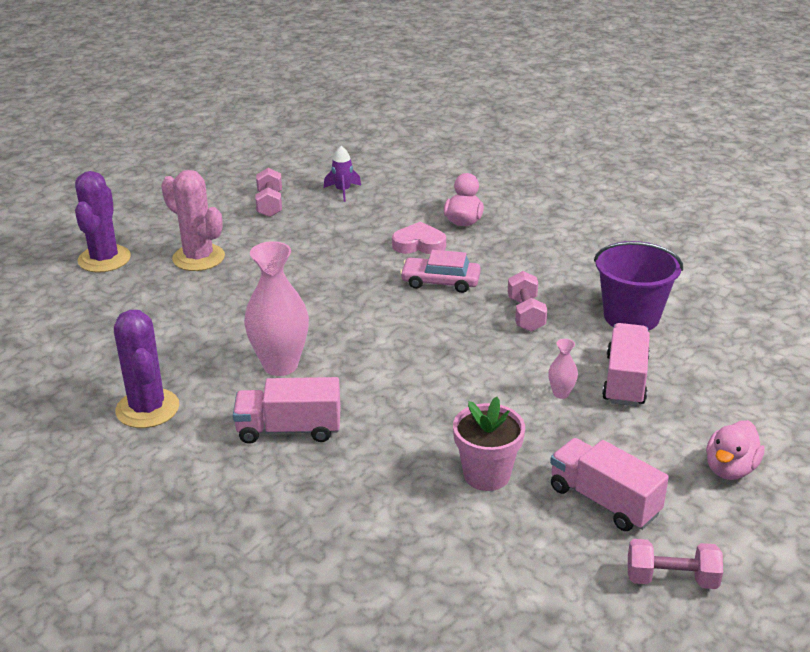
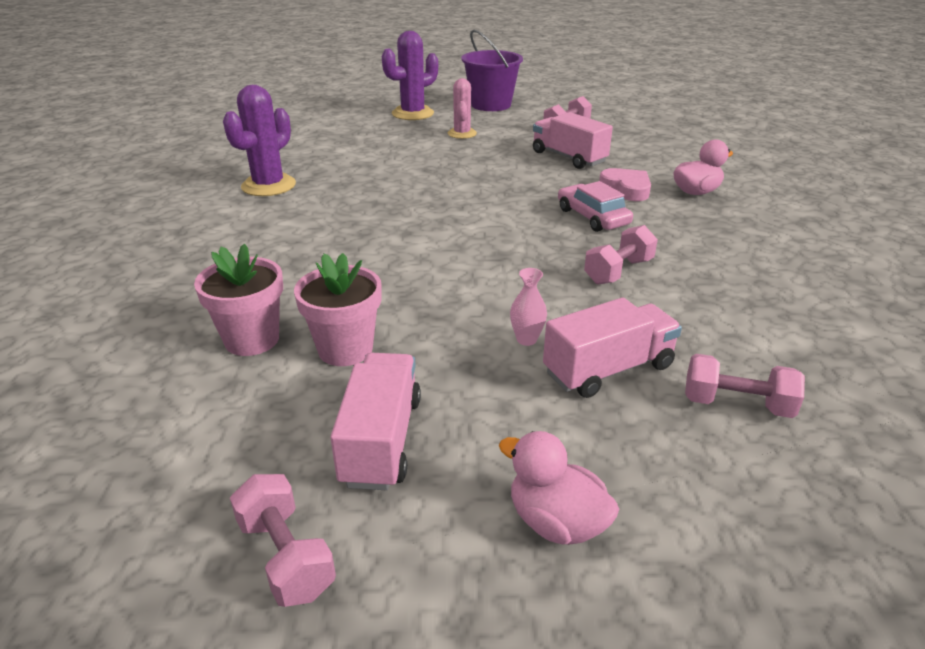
camera: 50 degrees right, 0 degrees up
pink cactus [161,170,225,271] -> pink cactus [448,78,477,139], size x0.64
pink truck [233,377,341,444] -> pink truck moved to [533,112,613,169]
pink vase [244,241,309,376] -> none
purple rocket [324,146,361,202] -> none
purple bucket [594,241,683,331] -> purple bucket moved to [461,29,523,111]
pink duck [706,420,765,480] -> pink duck turned 45 degrees clockwise [499,431,619,545]
none -> pink flower pot [194,244,283,356]
none -> pink dumbbell [685,354,805,418]

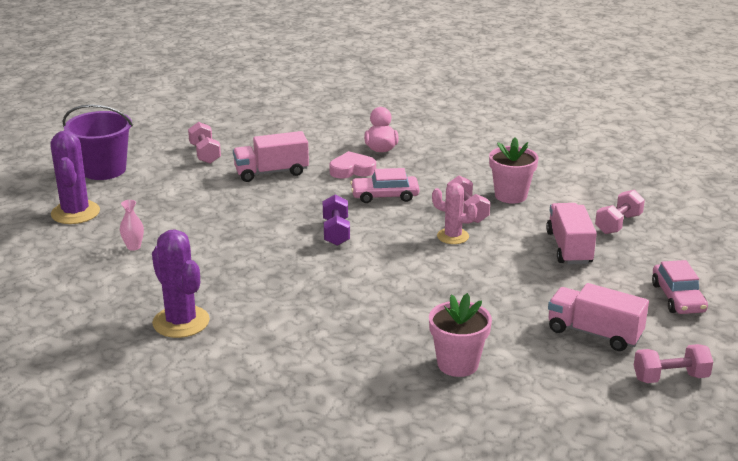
camera: 65 degrees left, 5 degrees down
pink flower pot [294,253,382,366] -> pink flower pot moved to [489,137,539,204]
pink cactus [448,78,477,139] -> pink cactus moved to [432,183,477,244]
pink duck [499,431,619,545] -> pink car [652,260,708,314]
pink vase [510,268,547,346] -> pink vase moved to [120,200,144,251]
none -> purple dumbbell [323,195,350,246]

